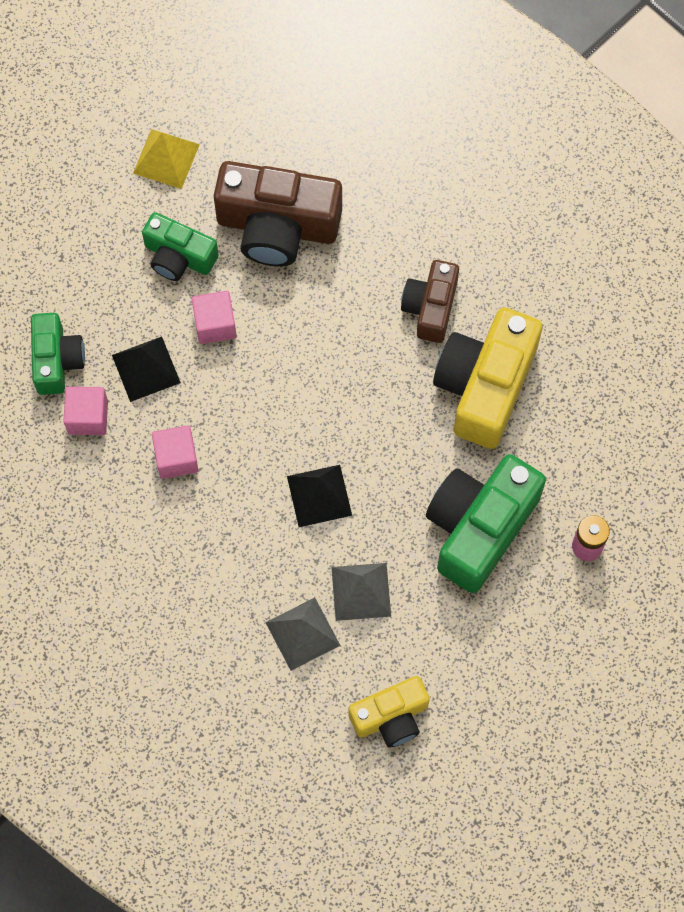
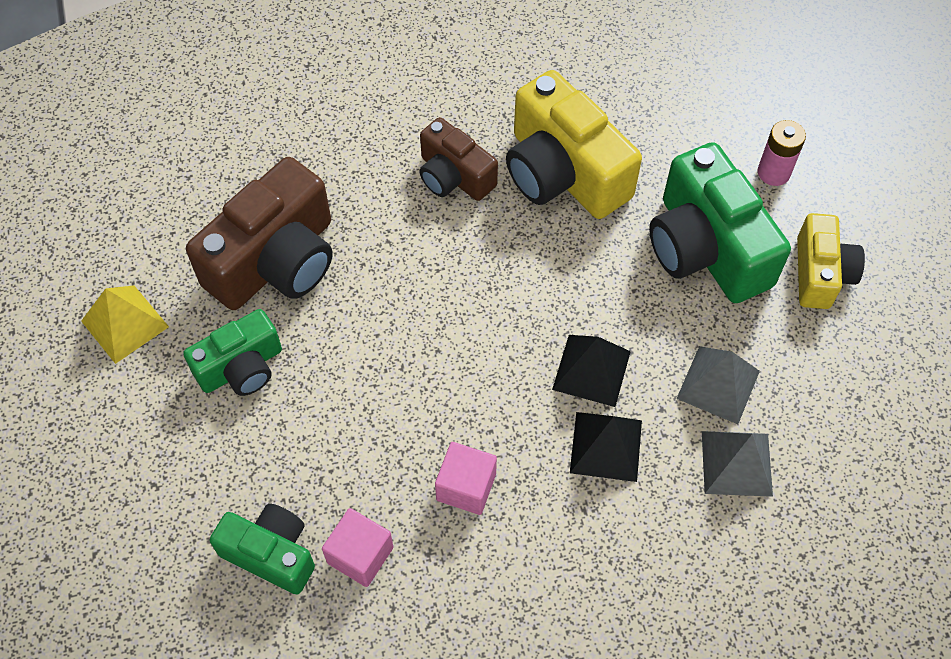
camera: 60 degrees left, 10 degrees down
black pyramid [112,337,181,402] -> black pyramid moved to [570,412,642,482]
pink cube [191,291,237,344] -> none
yellow camera [348,676,430,747] -> yellow camera moved to [797,213,865,309]

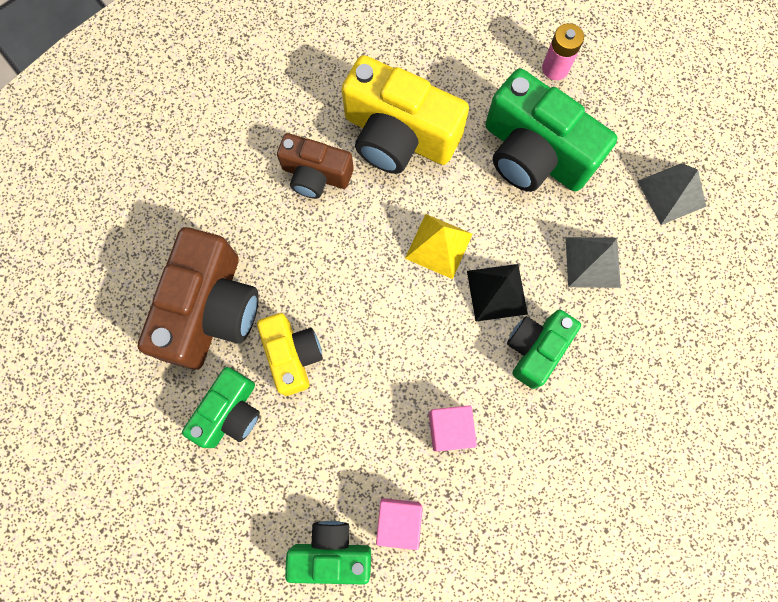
camera: 25 degrees left, 15 degrees up
yellow pyramid [81,285,169,364] -> yellow pyramid moved to [405,214,473,279]
black pyramid [570,412,642,482] -> green camera [507,310,581,389]
grey pyramid [702,431,773,497] -> grey pyramid moved to [637,163,706,225]
yellow camera [797,213,865,309] -> yellow camera moved to [257,313,323,396]

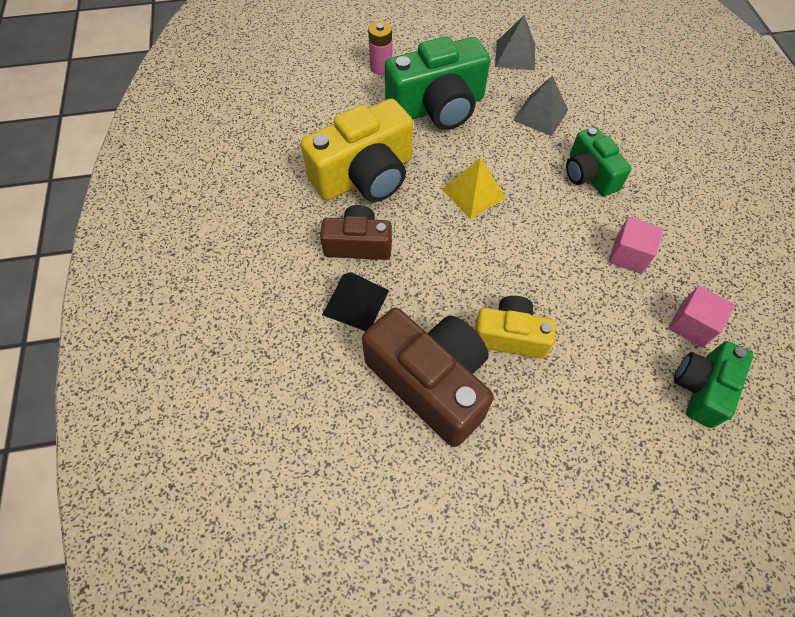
camera: 60 degrees left, 15 degrees down
green camera [182,367,260,448] -> none
brown camera [277,133,354,199] -> brown camera turned 135 degrees counterclockwise [320,205,392,260]
black pyramid [467,264,528,322] -> black pyramid moved to [322,272,389,331]

